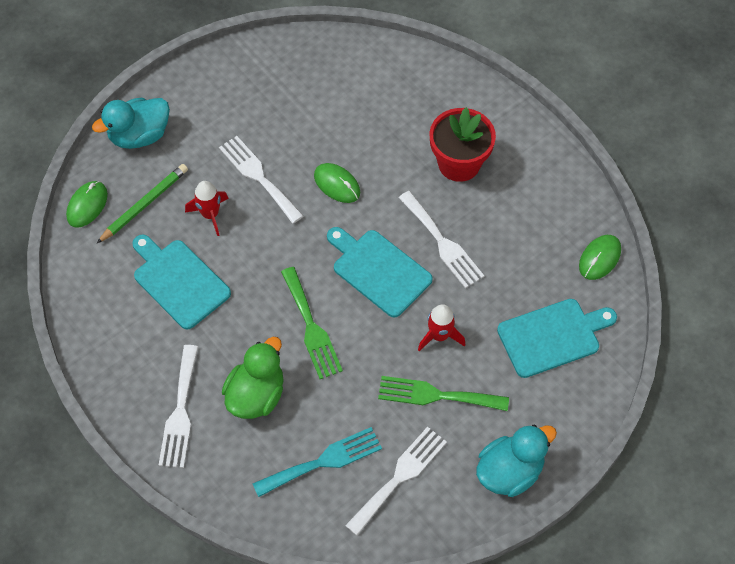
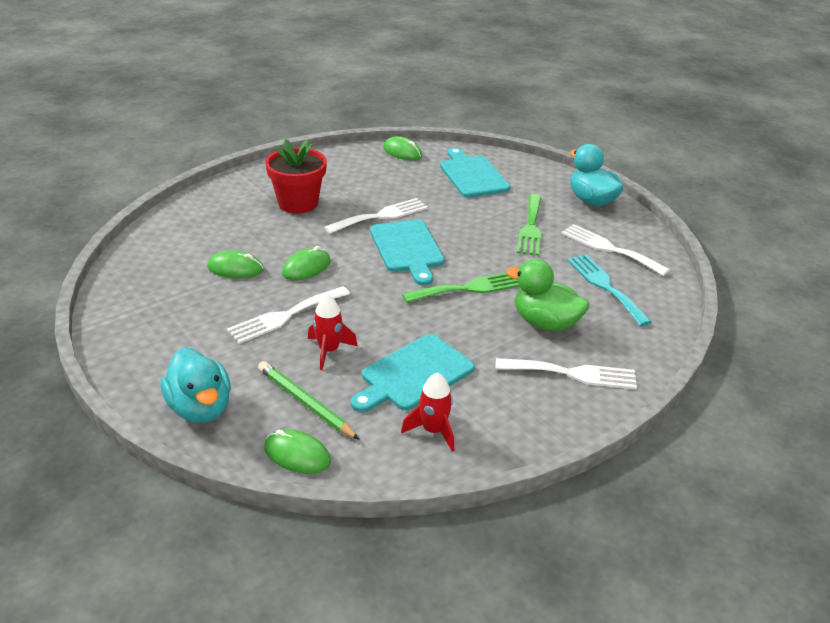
camera: 90 degrees left, 25 degrees down
turquoise cutting board [327,227,433,317] -> turquoise cutting board turned 60 degrees counterclockwise [370,220,444,285]
red rocket [418,304,466,351] -> red rocket moved to [401,372,454,452]
none -> green mouse [208,250,264,279]

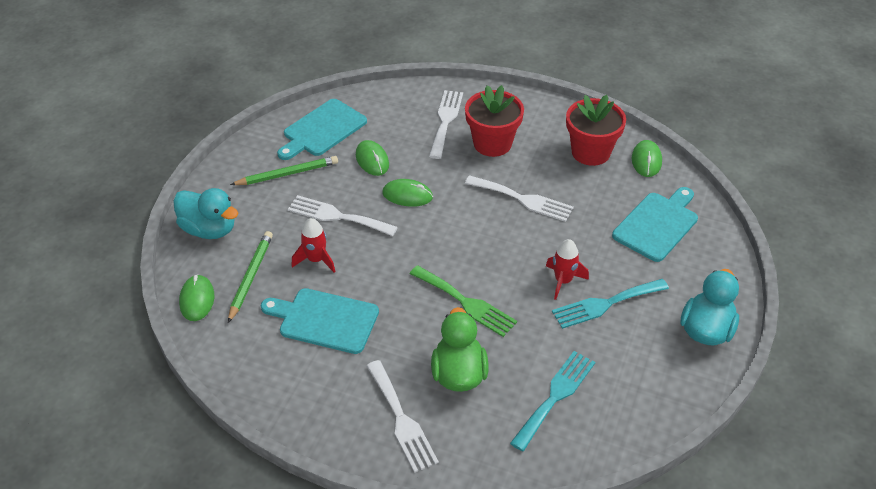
camera: 60 degrees right, 10 degrees up
turquoise duck [161,348,231,423] -> turquoise duck turned 90 degrees counterclockwise [173,188,239,239]
turquoise cutting board [370,220,444,285] -> turquoise cutting board moved to [277,99,367,160]
red rocket [401,372,454,452] -> red rocket moved to [546,239,589,300]
green fork [517,194,542,256] -> turquoise fork [552,279,669,329]
white fork [561,224,670,276] -> white fork moved to [429,90,463,159]
none -> green pencil [230,156,338,185]
none -> red flower pot [566,95,626,166]

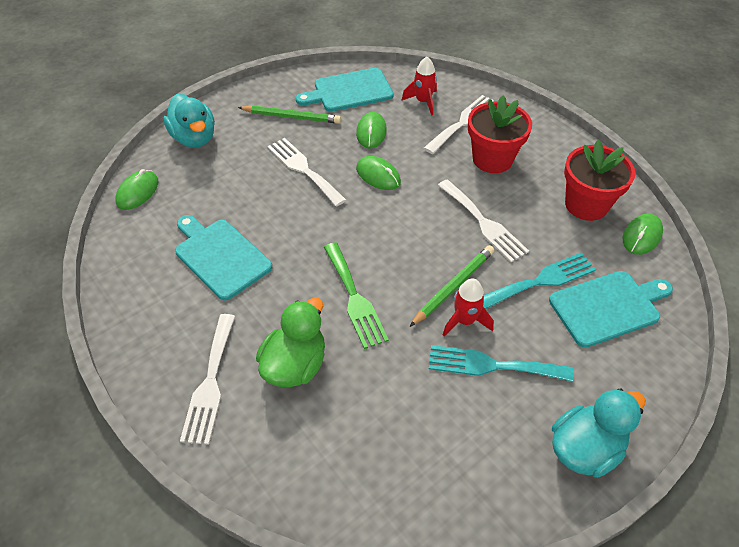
camera: 30 degrees right, 5 degrees up
green pencil [228,231,273,323] -> green pencil moved to [410,245,494,327]
red rocket [292,218,336,272] -> red rocket moved to [401,57,437,115]
turquoise fork [510,351,595,451] -> turquoise fork moved to [483,252,596,309]

